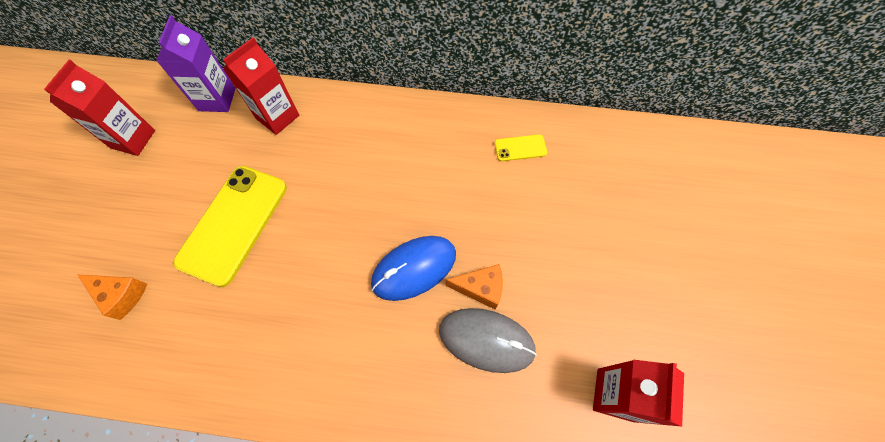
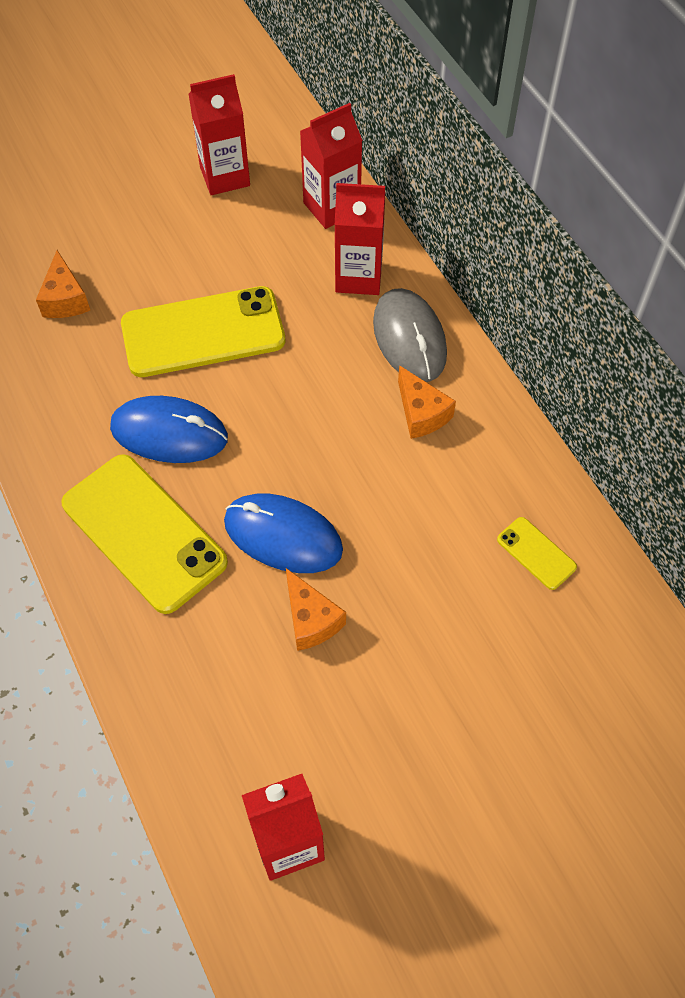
camera: 55 degrees right, 5 degrees down
purple carton [156,15,235,112] -> red carton [300,103,362,229]
grey mouse [439,308,537,373] -> grey mouse moved to [373,288,447,382]
none -> yellow phone [61,454,228,614]
none -> blue mouse [110,396,228,463]
none -> orange cheese [398,365,456,439]

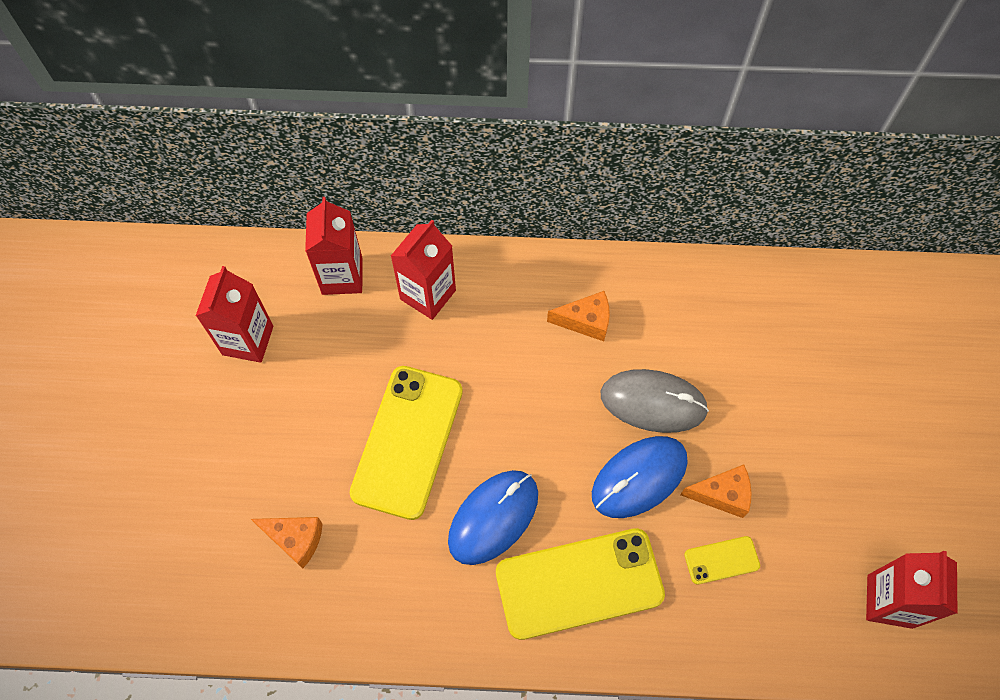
camera: 60 degrees left, 5 degrees up
grey mouse [373,288,447,382] -> grey mouse moved to [601,369,709,433]
yellow phone [497,517,577,590] -> yellow phone moved to [684,536,760,584]

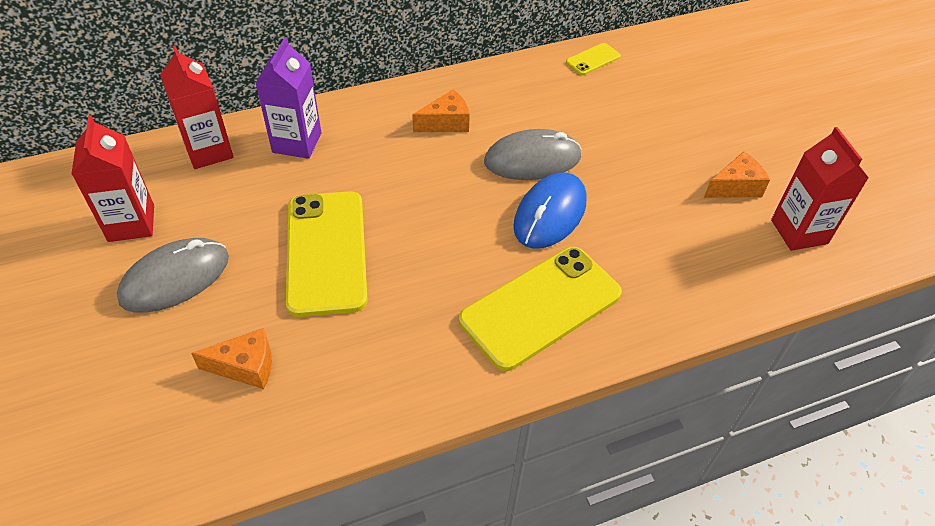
camera: 25 degrees left, 15 degrees down
red carton [391,220,456,320] -> purple carton [255,37,321,159]
blue mouse [448,470,538,565] -> none
orange cheese [680,465,752,518] -> orange cheese moved to [704,151,770,198]
yellow phone [684,536,760,584] -> yellow phone moved to [566,43,621,75]
none -> grey mouse [117,238,229,312]

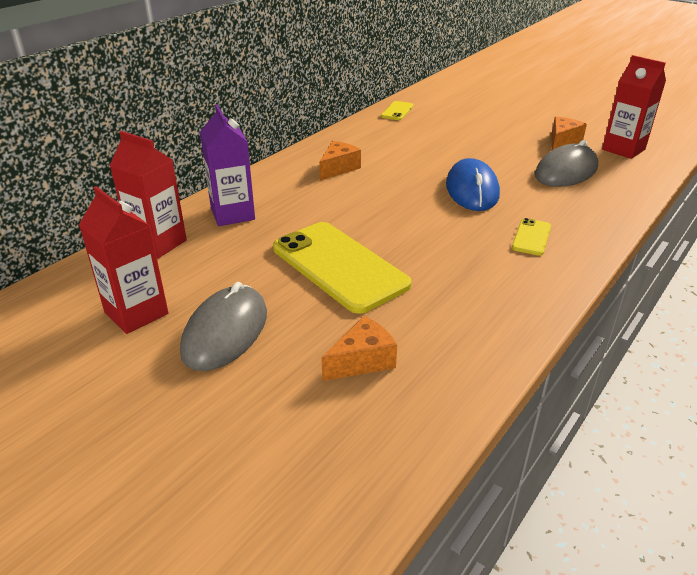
camera: 30 degrees left, 15 degrees down
yellow phone [459,247,622,371] -> yellow phone [512,218,551,256], size x0.45
grey mouse [484,129,582,180] -> grey mouse moved to [535,140,598,187]

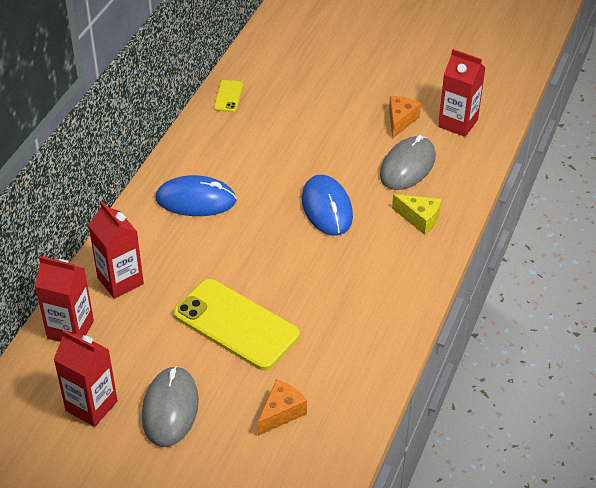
camera: 15 degrees left, 10 degrees up
purple carton [200,104,255,226] -> red carton [88,201,144,299]
orange cheese [319,141,361,180] -> blue mouse [155,175,237,216]
yellow phone [512,218,551,256] -> none
none -> yellow cheese [392,194,441,235]

